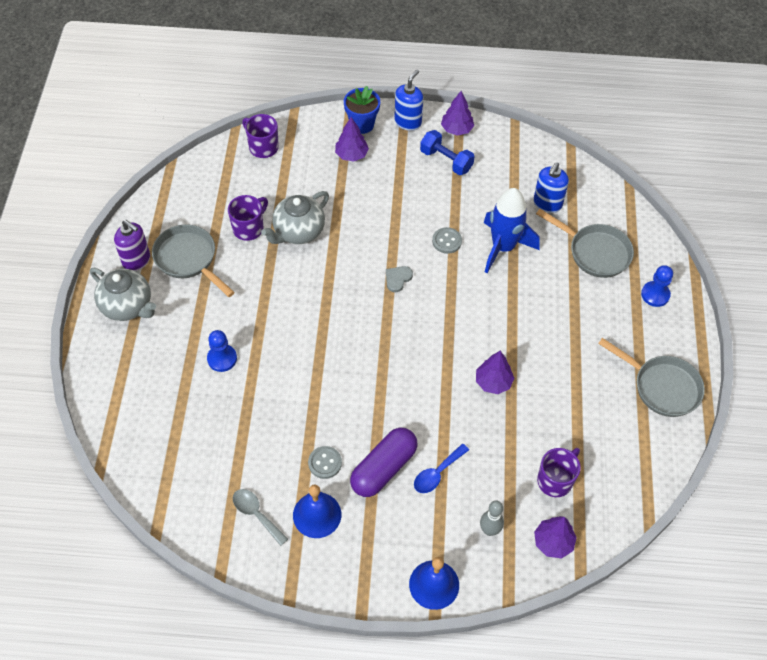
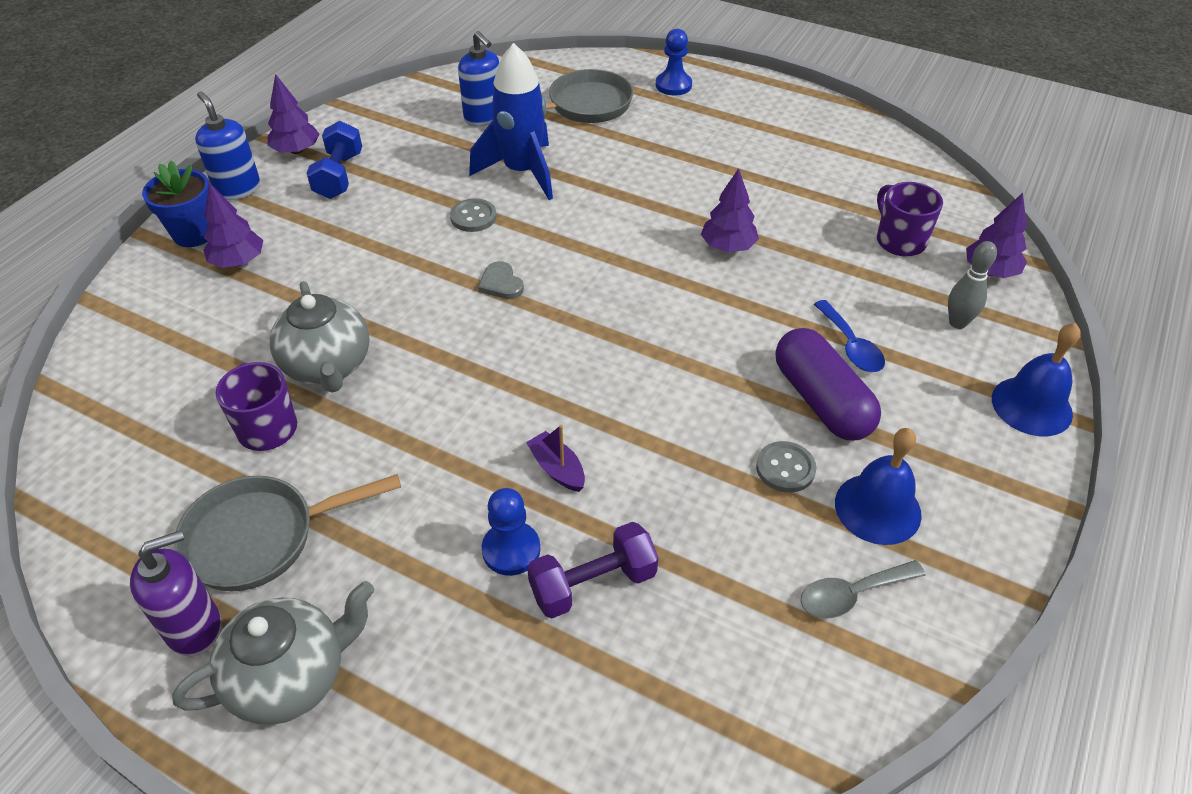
camera: 65 degrees left, 10 degrees down
purple mug [242,114,279,158] -> none
blue dumbbell [420,130,475,175] -> blue dumbbell turned 60 degrees counterclockwise [307,121,362,199]
grey pan [598,338,705,417] -> none
none -> purple boat [526,425,585,492]
none -> purple dumbbell [527,522,658,618]

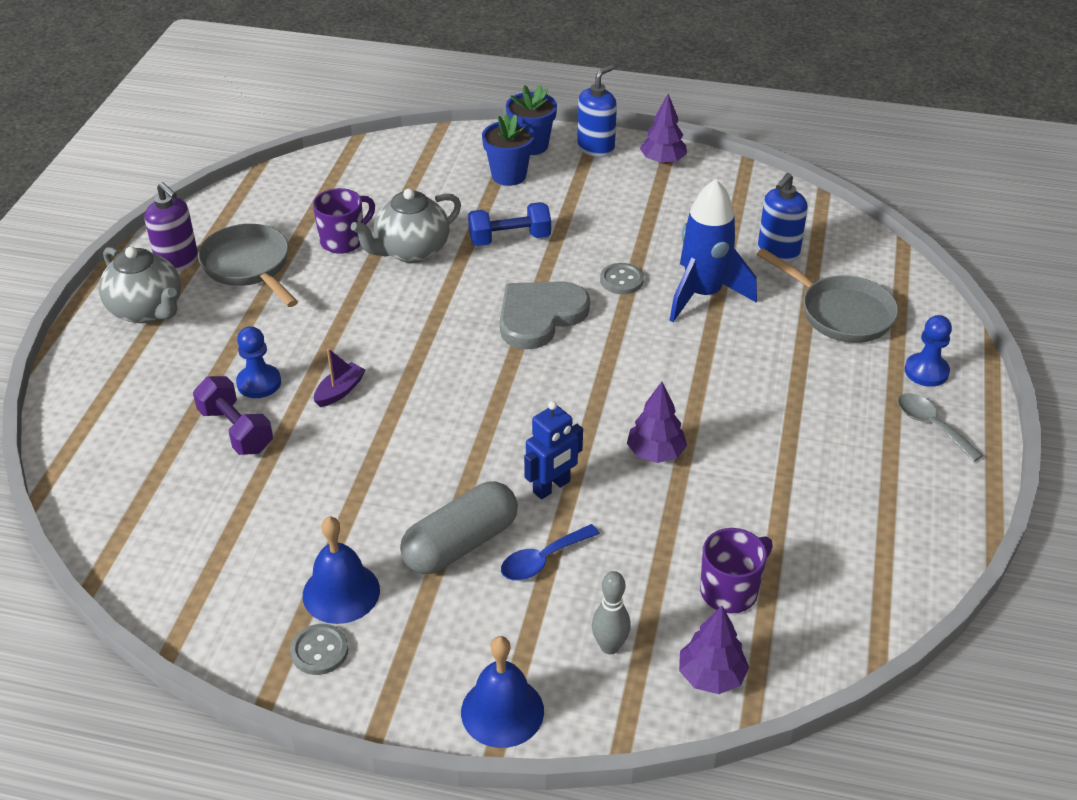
camera: 75 degrees right, 5 degrees down
purple tree [203,183,263,268] -> blue flower pot [482,114,535,186]
blue dumbbell [307,121,362,199] -> blue dumbbell moved to [468,202,551,246]
grey heart [478,261,524,299] -> grey heart [500,281,590,349], size x2.18
grey button [756,441,816,493] -> grey button moved to [290,624,348,675]
purple capsule [776,328,881,440] -> grey capsule [400,481,518,574]
grey spoon [801,560,926,618] -> grey spoon moved to [898,393,983,461]
none -> blue robot [524,401,583,499]

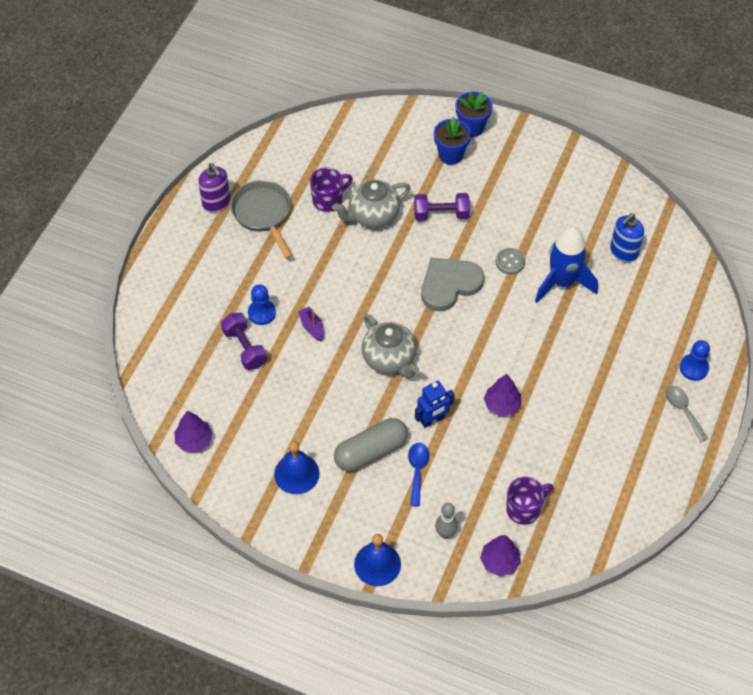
camera: 10 degrees right, 15 degrees up
grey teapot [99,247,181,323] -> grey teapot moved to [362,314,419,378]
grey button [290,624,348,675] -> none
purple boat [314,348,366,407] -> purple boat turned 75 degrees counterclockwise [298,307,324,341]
blue dumbbell [468,202,551,246] -> purple dumbbell [414,193,470,221]
blue spoon [501,524,600,580] -> blue spoon turned 120 degrees clockwise [408,443,429,506]
blue soap dispenser [577,65,617,157] -> none
purple tree [640,94,687,164] -> purple tree moved to [174,411,213,452]
grey pan [757,248,898,343] -> none

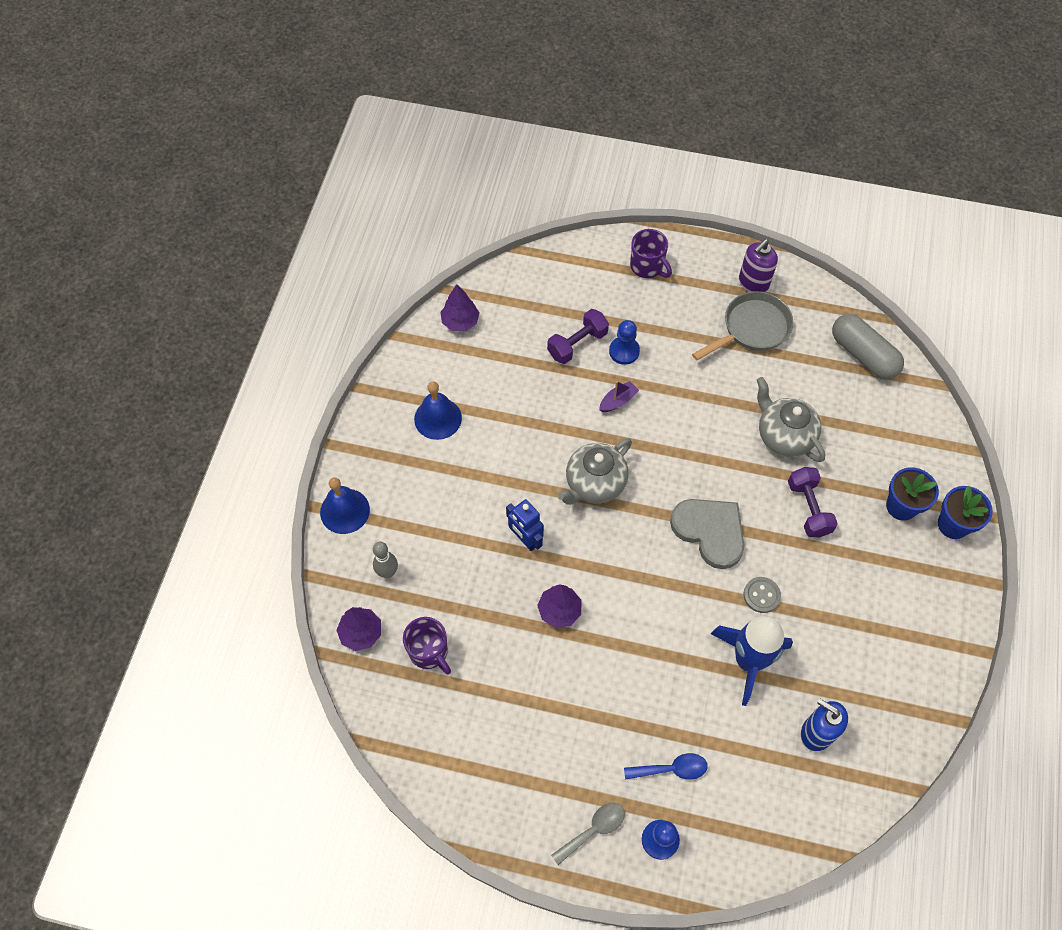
camera: 80 degrees right, 5 degrees up
purple mug [310,167,353,212] -> purple mug moved to [630,229,672,278]
grey capsule [334,418,408,471] -> grey capsule moved to [832,314,904,379]
blue spoon [408,443,429,506] -> blue spoon moved to [624,753,708,780]

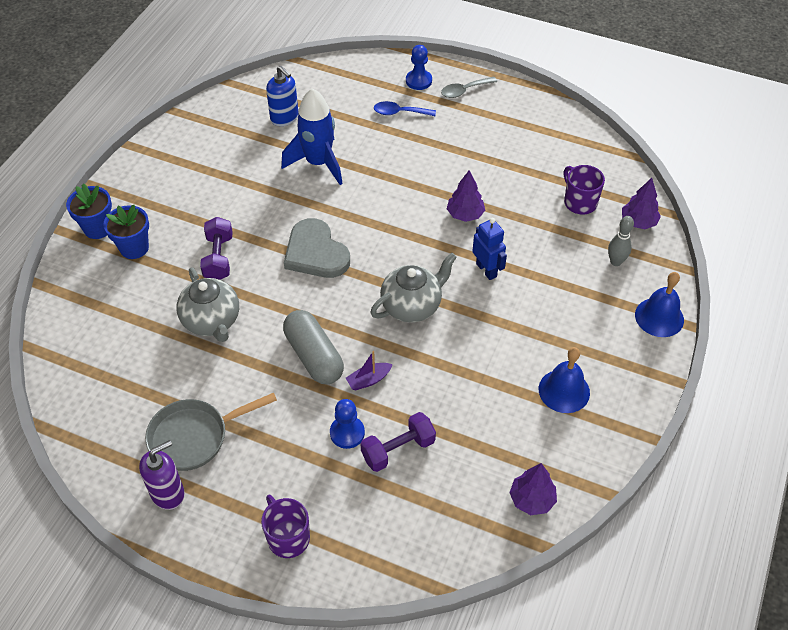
camera: 170 degrees left, 10 degrees down
grey button [744,577,781,613] -> none
grey capsule [832,314,904,379] -> grey capsule moved to [283,310,344,384]

